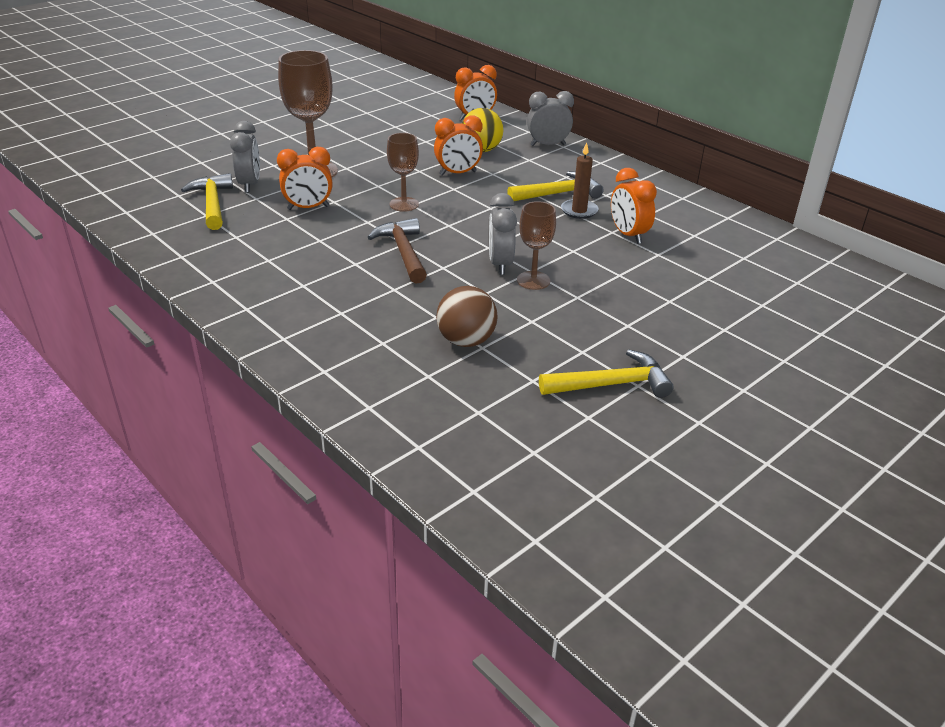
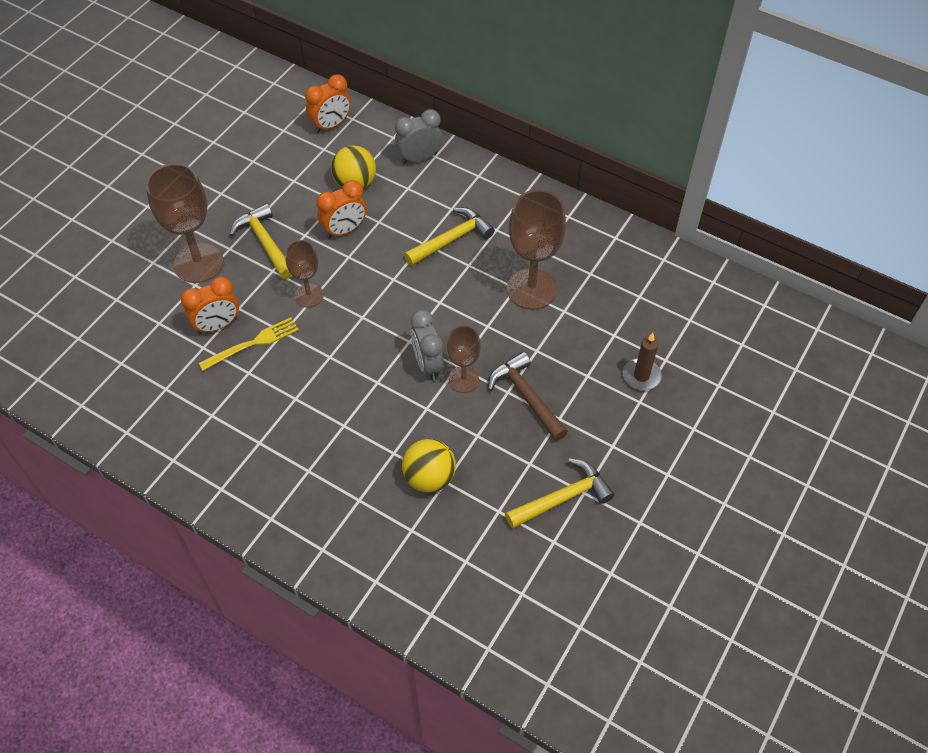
camera: 15 degrees left, 20 degrees up
yellow hammer [181,173,233,230] -> yellow hammer moved to [230,203,292,279]
grey clock [230,121,260,193] -> none
brown hammer [367,218,427,284] -> brown hammer moved to [488,352,568,441]
brown ball [436,286,498,347] -> yellow ball [402,439,456,493]
brown candle [561,142,598,219] -> brown candle moved to [623,333,662,391]
orange clock [611,168,657,244] -> brown goblet [507,190,566,310]
none -> yellow fork [198,317,299,371]

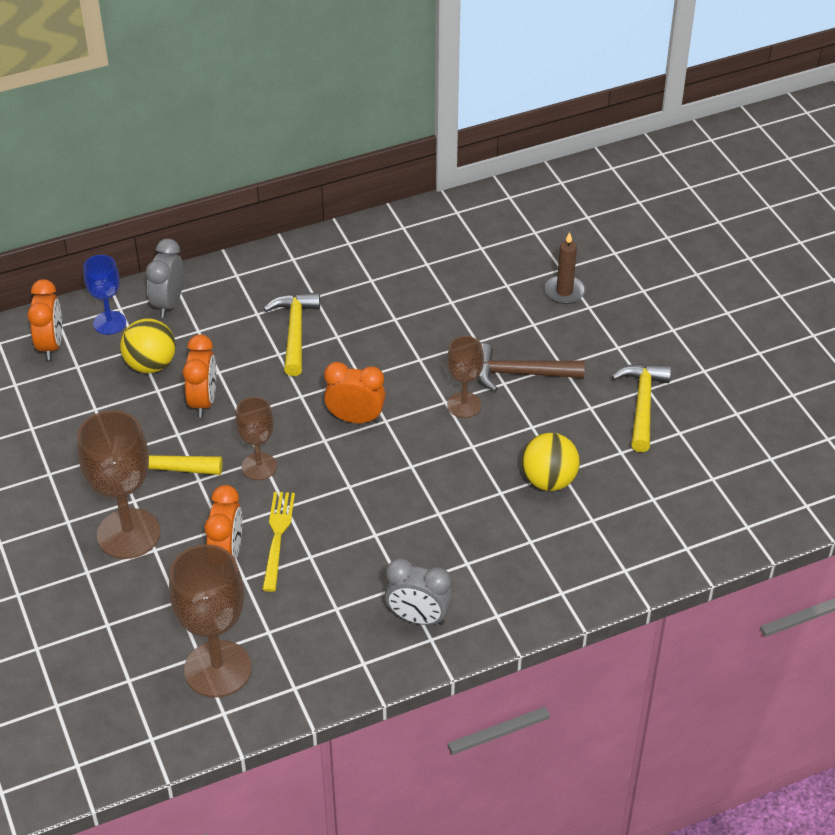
camera: 55 degrees left, 10 degrees down
grey clock [411,310,444,381] -> grey clock moved to [385,558,452,625]
brown goblet [507,190,566,310] -> brown goblet moved to [169,544,252,698]
none -> blue goblet [83,255,126,335]
none -> orange clock [324,362,385,423]

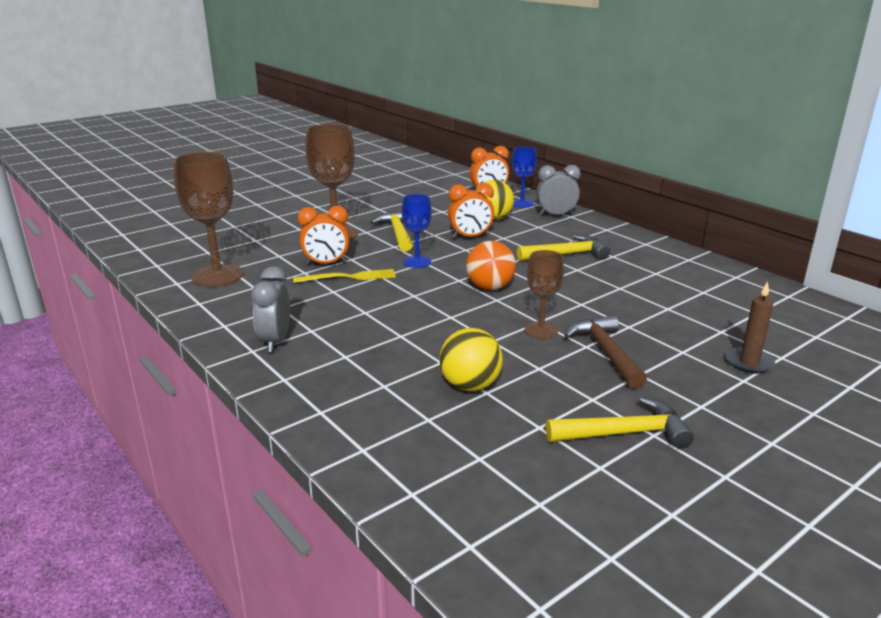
camera: 75 degrees right, 20 degrees down
brown goblet [236,397,277,480] -> blue goblet [401,194,432,268]
orange clock [324,362,385,423] -> orange ball [466,241,516,290]

